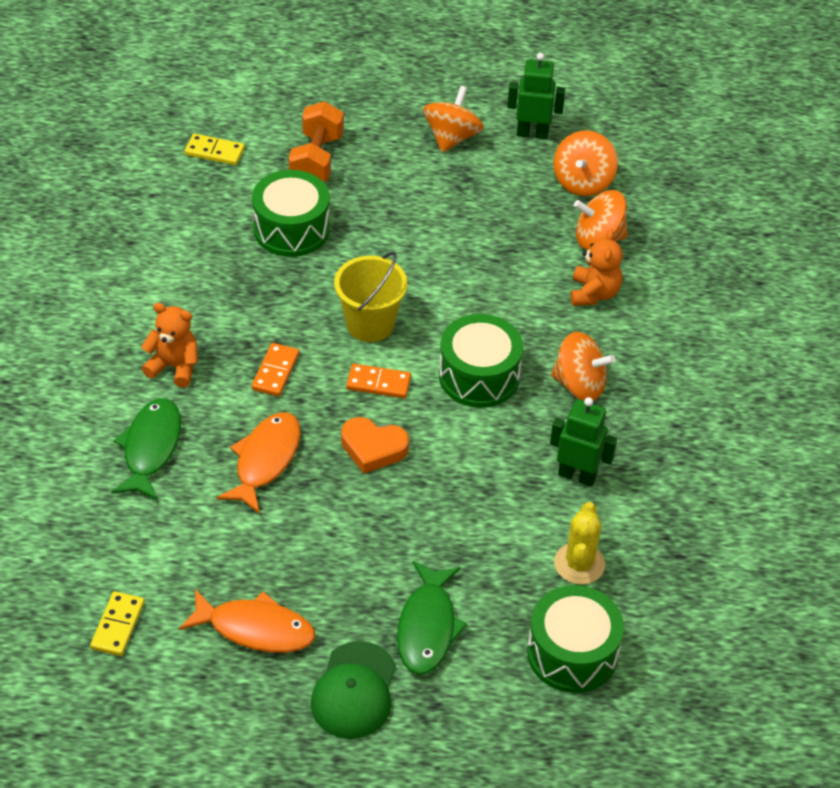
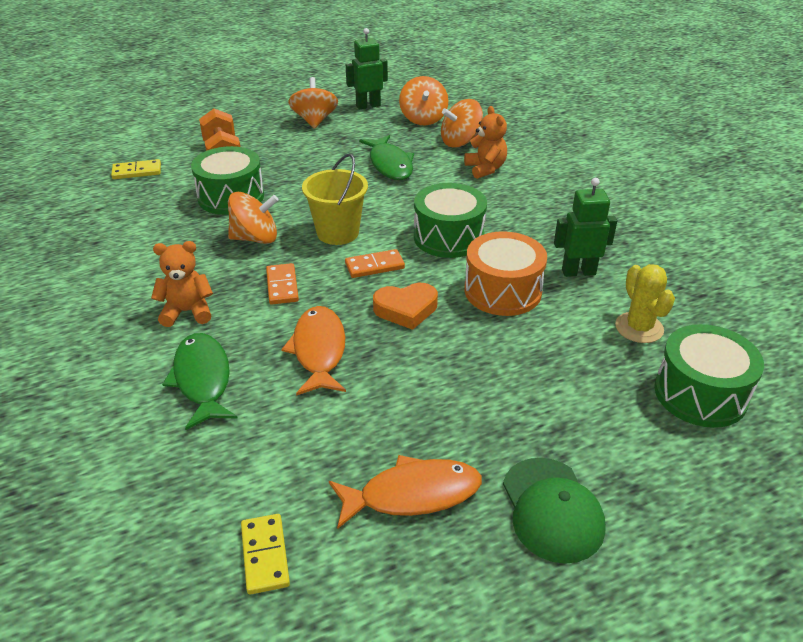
camera: 25 degrees left, 10 degrees down
green fish [397,561,468,675] -> green fish moved to [359,135,414,180]
orange spinning top [551,332,615,401] -> orange spinning top moved to [228,192,279,244]
none -> orange drum [464,231,547,316]

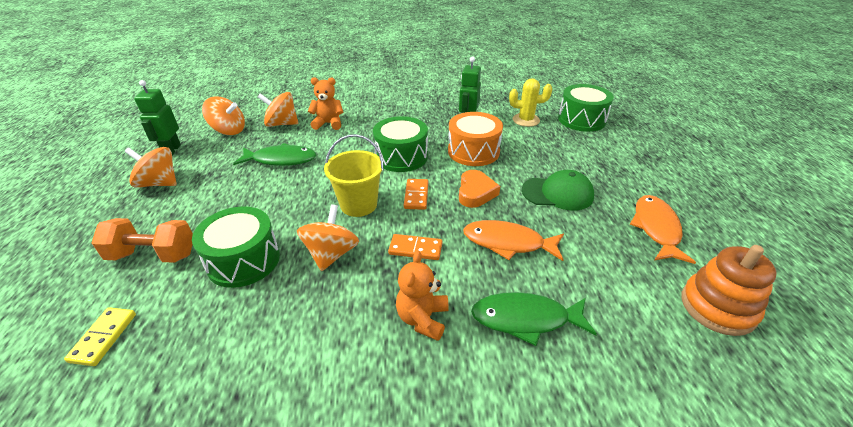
camera: 70 degrees left, 0 degrees up
yellow domino [241,514,290,595] -> orange stacking toy [681,245,777,336]
orange spinning top [441,99,483,148] -> orange spinning top turned 105 degrees clockwise [258,92,298,127]
green cap [503,458,606,564] -> green cap moved to [522,170,594,211]

